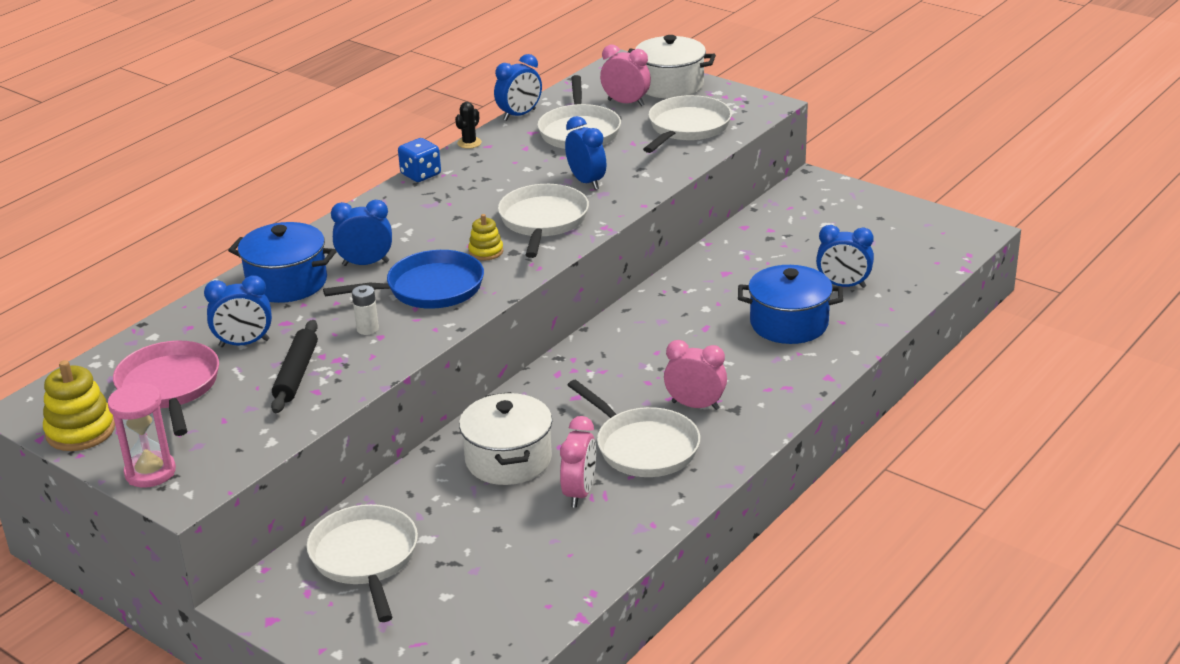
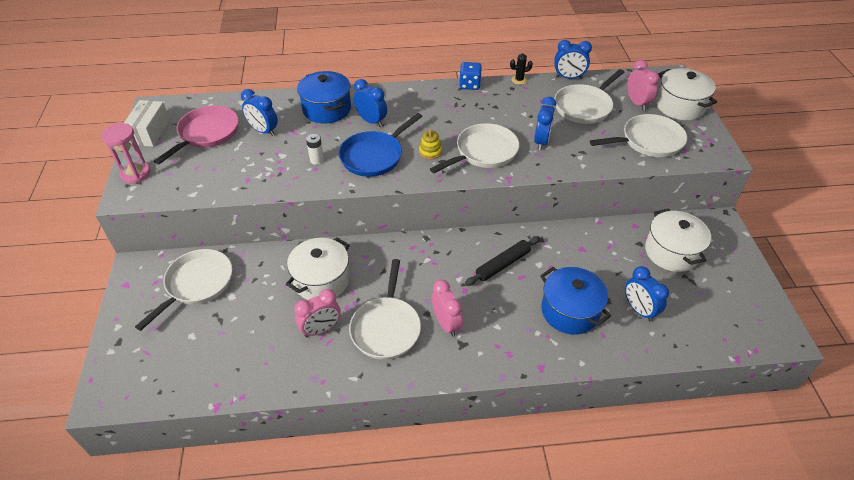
camera: 45 degrees right, 15 degrees up
yellow stacking toy [43,360,115,451] -> white box [124,100,170,147]
black rolling pin [271,320,318,413] -> black rolling pin moved to [465,236,540,286]
blue pan [323,250,484,309] -> blue pan turned 105 degrees clockwise [339,113,422,177]
none -> white pot [645,208,711,272]

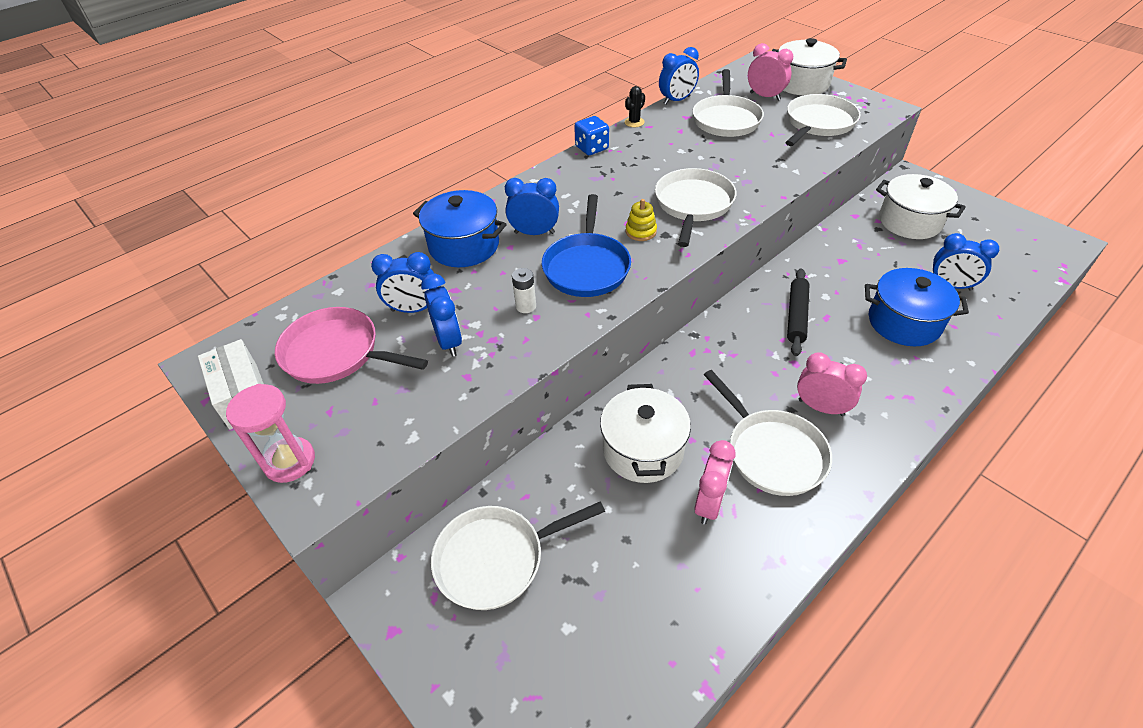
camera: 35 degrees left, 0 degrees up
white pan [135,249,232,331] -> white pan turned 105 degrees counterclockwise [431,501,605,610]
pink pan [154,105,239,164] -> pink pan turned 60 degrees counterclockwise [275,307,428,384]
blue clock [534,97,556,150] -> blue clock moved to [421,273,462,357]

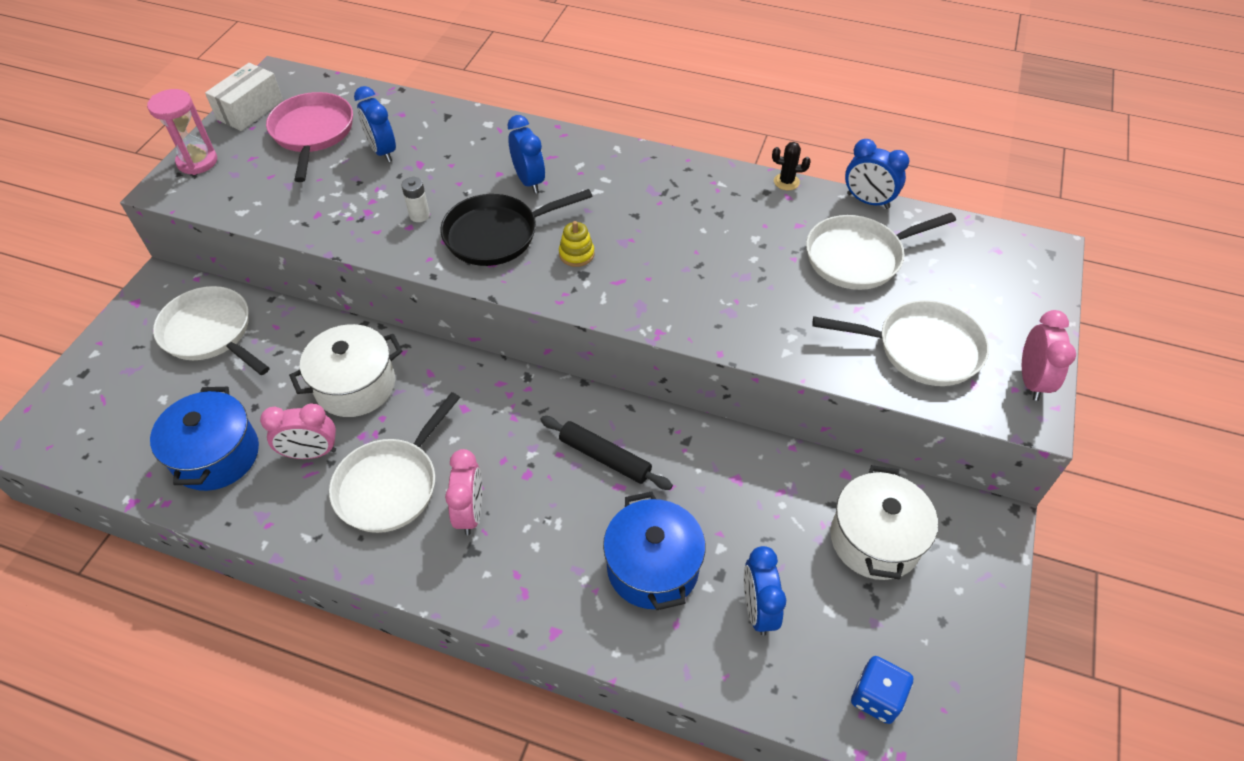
camera: 60 degrees right, 5 degrees up
blue pot [413,190,507,267] -> blue pot moved to [150,387,259,491]
blue clock [421,273,462,357] -> none
blue pan [542,194,631,297] -> black pan [441,189,593,266]
blue dice [574,116,609,155] -> blue dice moved to [851,656,913,724]
white pan [655,168,736,247] -> none
pink clock [748,43,793,100] -> pink clock moved to [1022,310,1076,401]
white pot [772,38,847,96] -> none
black rolling pin [787,268,809,356] -> black rolling pin turned 45 degrees clockwise [540,416,673,490]

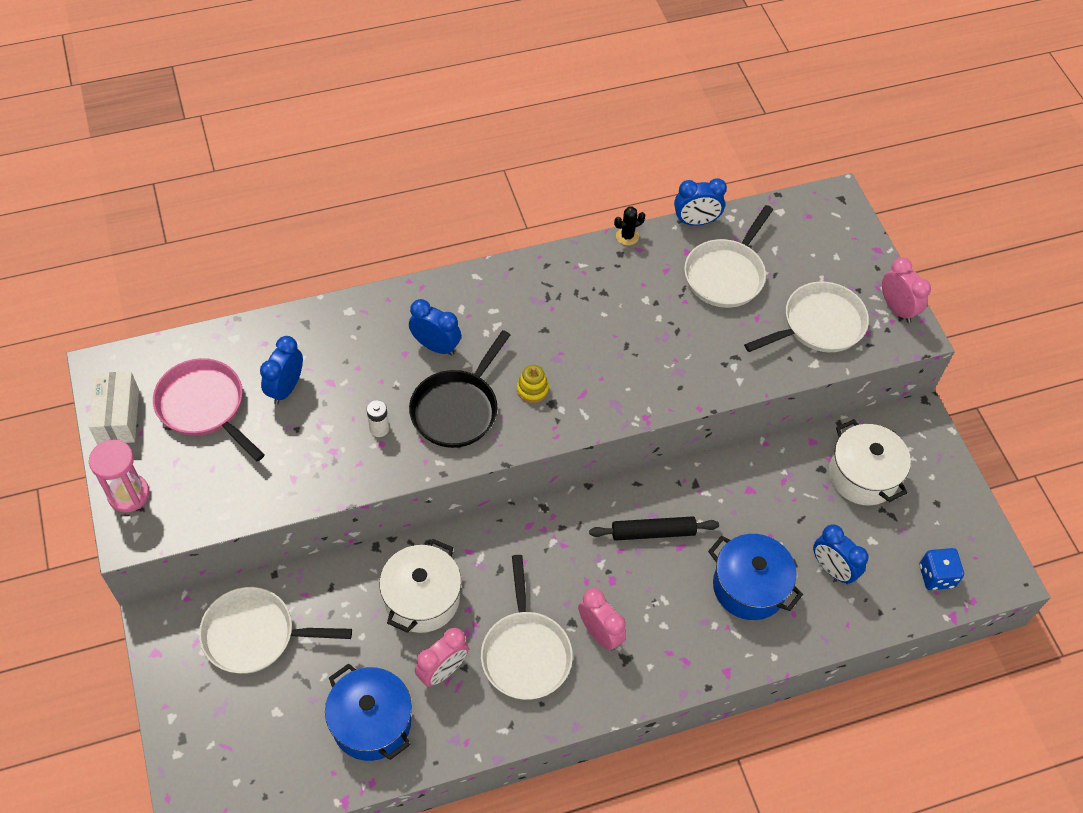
camera: 40 degrees left, 5 degrees up
blue clock [354,86,396,162] -> blue clock turned 90 degrees clockwise [260,336,303,405]

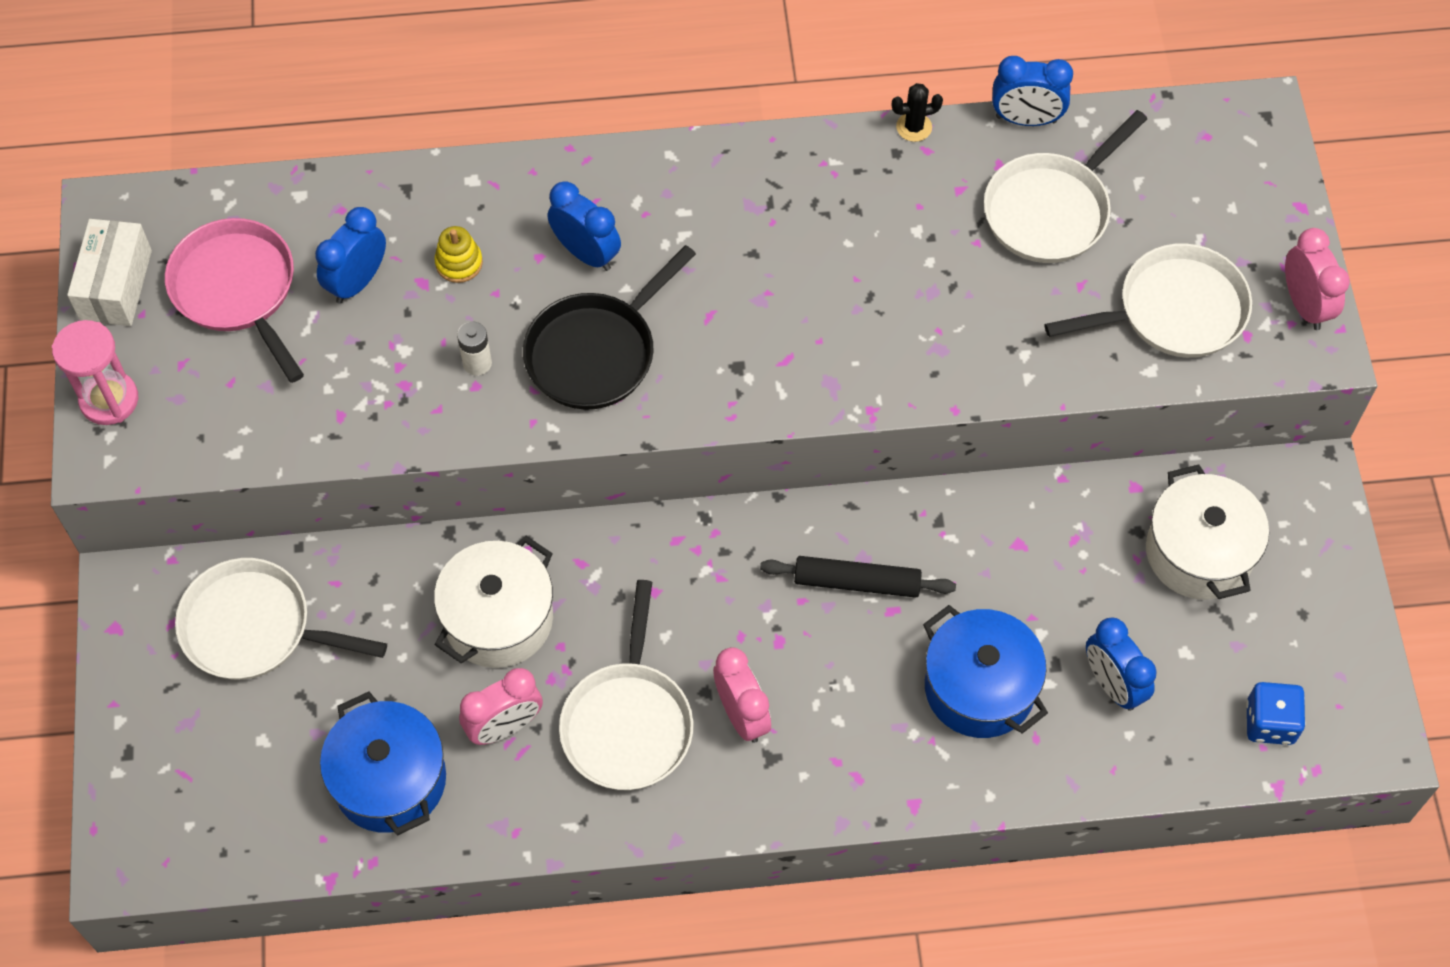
camera: 15 degrees right, 5 degrees up
yellow stacking toy [517,365,549,403] -> yellow stacking toy moved to [434,226,483,283]

